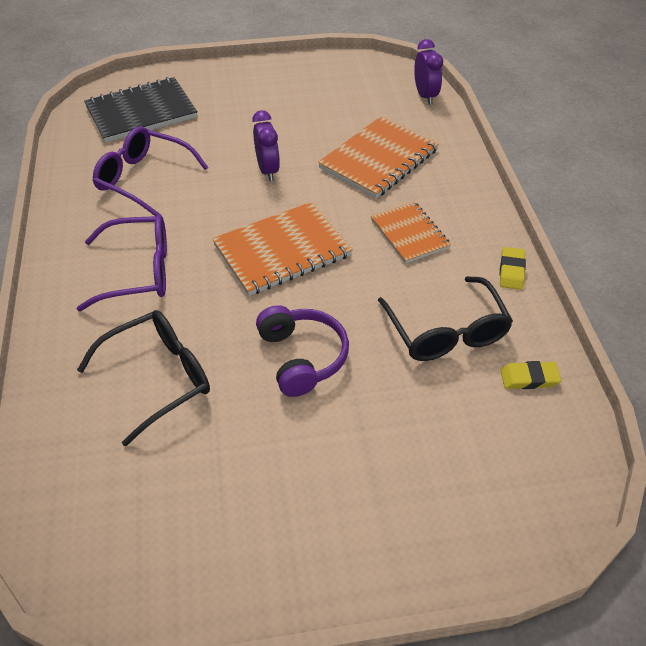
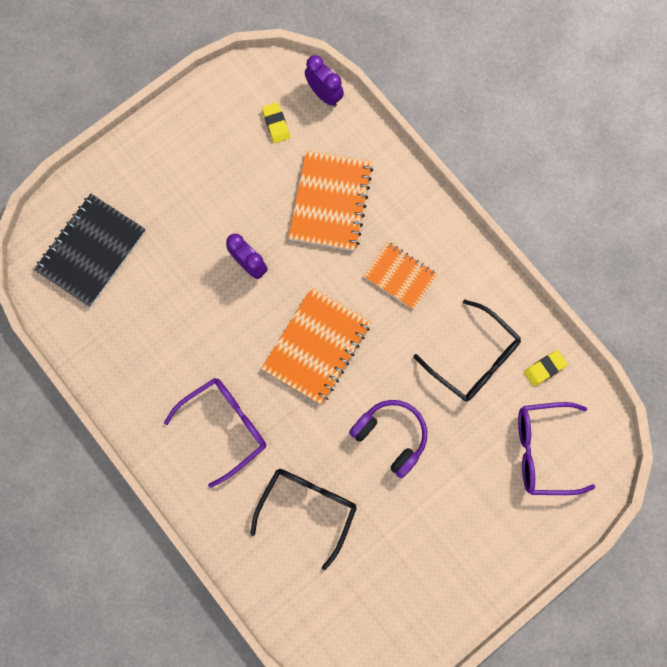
camera: 30 degrees left, 30 degrees up
purple glasses [93,126,208,216] -> purple glasses moved to [518,402,595,495]
yellow eraser [500,247,526,290] -> yellow eraser moved to [262,102,290,143]

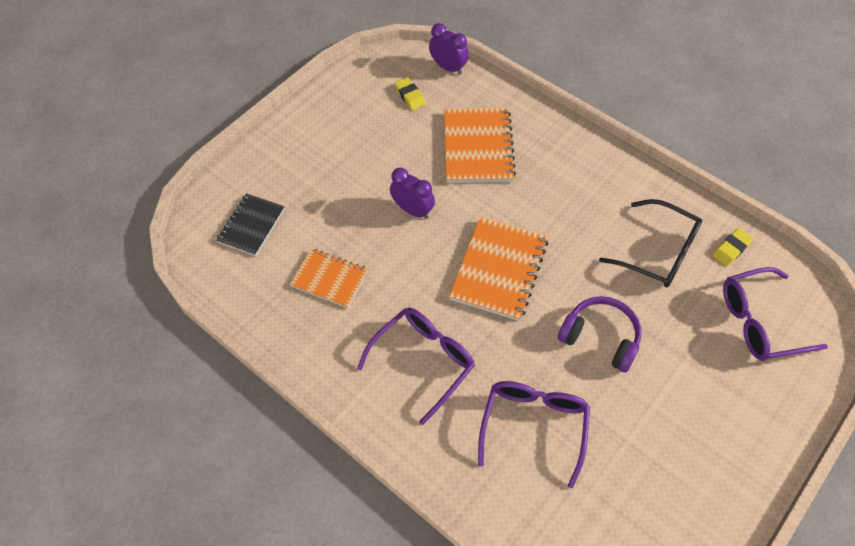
camera: 10 degrees left, 20 degrees down
black notebook [34,194,146,307] -> black notebook [216,193,285,256], size x0.63
black glasses [250,469,357,570] -> purple glasses [478,381,590,488]
orange notebook [363,242,437,309] -> orange notebook moved to [290,248,368,308]

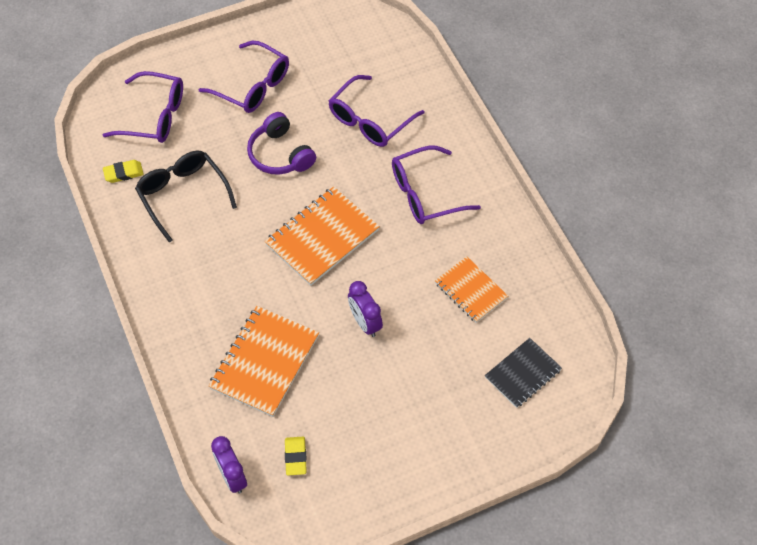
camera: 155 degrees left, 0 degrees up
none -> purple glasses [198,41,289,113]

